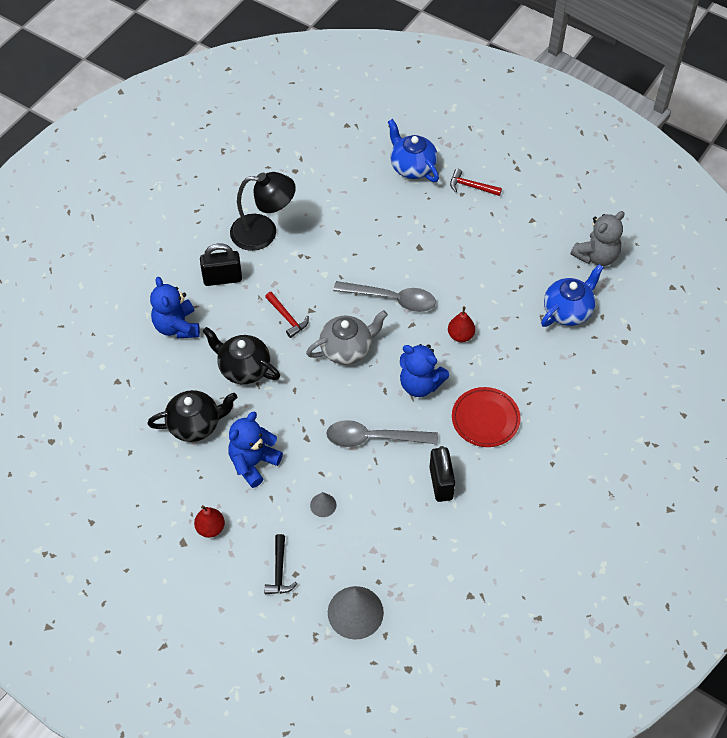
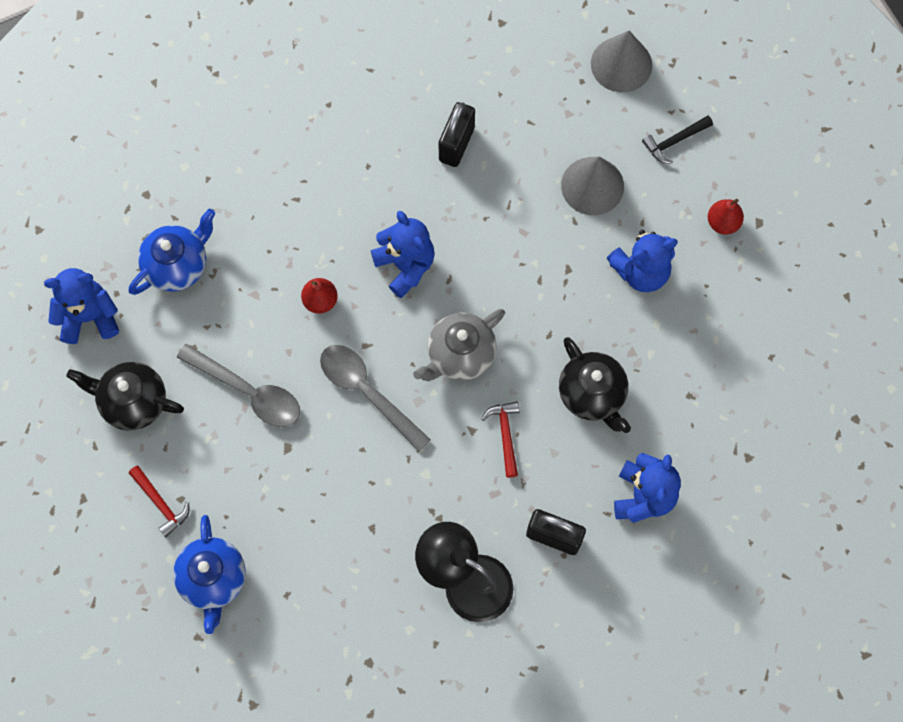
camera: 150 degrees left, 15 degrees up
black teapot [148,390,237,442] -> black teapot moved to [66,362,184,431]
black hammer [264,534,297,594] -> black hammer turned 150 degrees counterclockwise [642,116,713,164]
grey teapot [306,310,388,365] -> grey teapot turned 45 degrees counterclockwise [413,309,505,381]
grey cone [310,492,336,517] -> grey cone [561,156,624,215], size x2.02
grey spoon [326,420,438,447] -> grey spoon moved to [177,344,300,427]
red plate [452,387,521,447] -> none
blue teapot [541,264,604,327] -> blue teapot turned 150 degrees clockwise [129,209,215,295]
grey teddy bear [571,211,625,266] -> blue teddy bear [44,268,119,344]

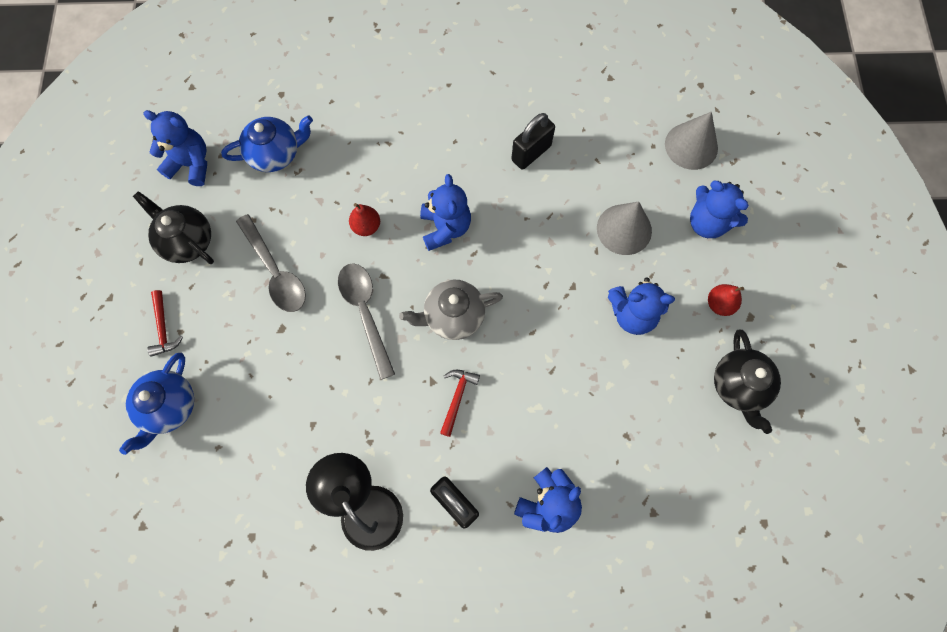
camera: 25 degrees right, 0 degrees up
black teapot [559,337,631,433] -> black teapot moved to [714,330,781,434]
black hammer [642,116,713,164] -> blue teddy bear [690,181,749,238]

